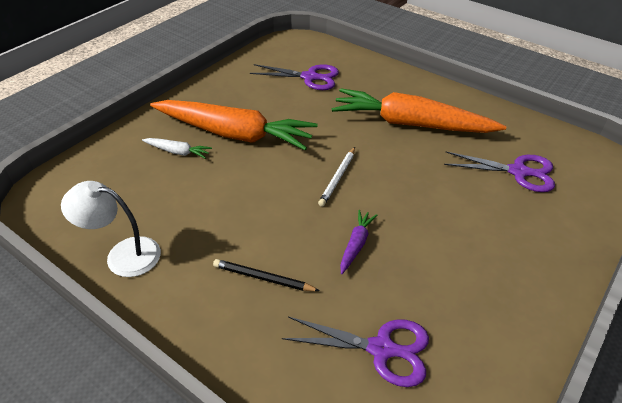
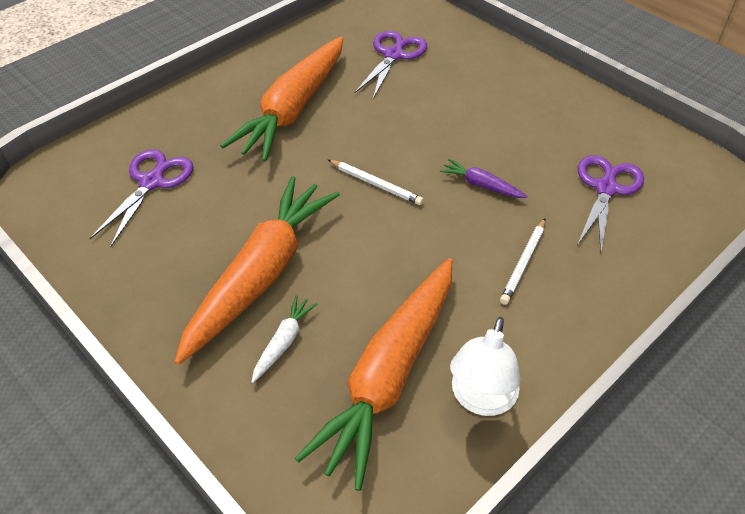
camera: 80 degrees left, 5 degrees up
black pencil [213,259,320,291] -> white pencil [500,218,545,305]
none -> orange carrot [295,258,452,491]

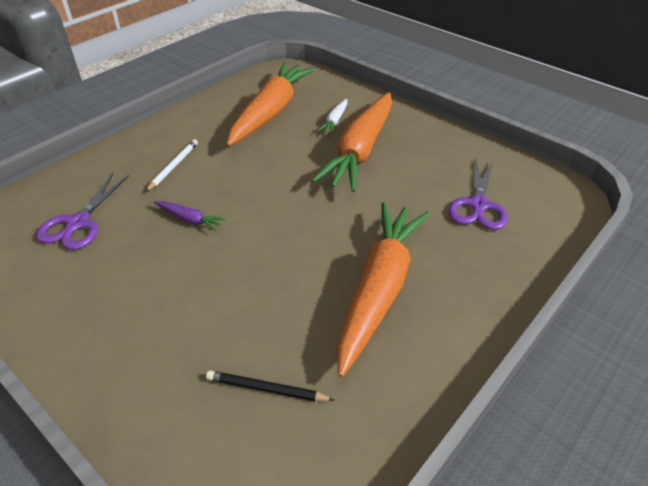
camera: 175 degrees right, 5 degrees down
white pencil [328,160,424,205] -> none
purple scissors [354,31,427,99] -> black pencil [206,370,334,402]
white lamp [450,317,520,416] -> none

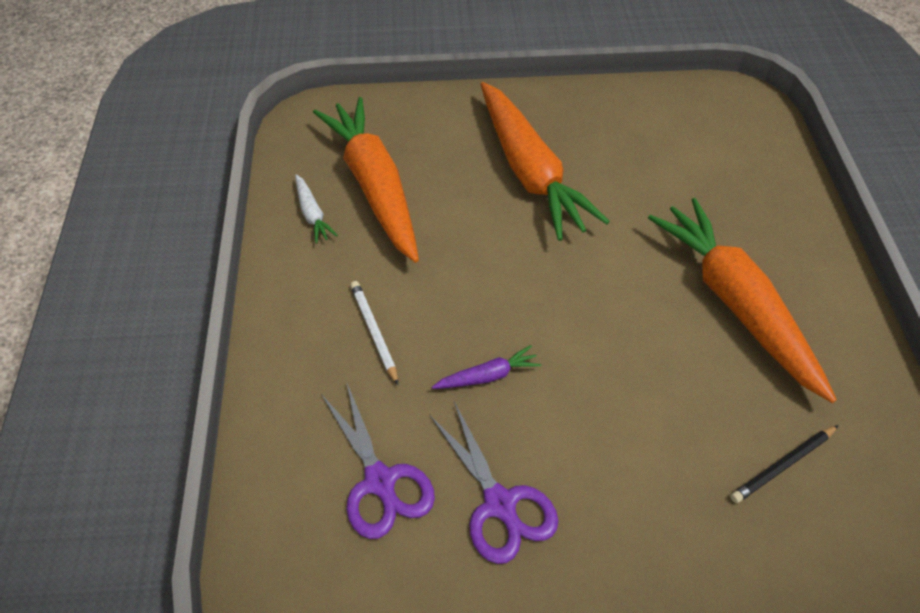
camera: 45 degrees left, 10 degrees up
white carrot [318,99,347,134] -> white carrot moved to [295,174,338,244]
purple scissors [448,159,508,230] -> purple scissors moved to [430,402,558,564]

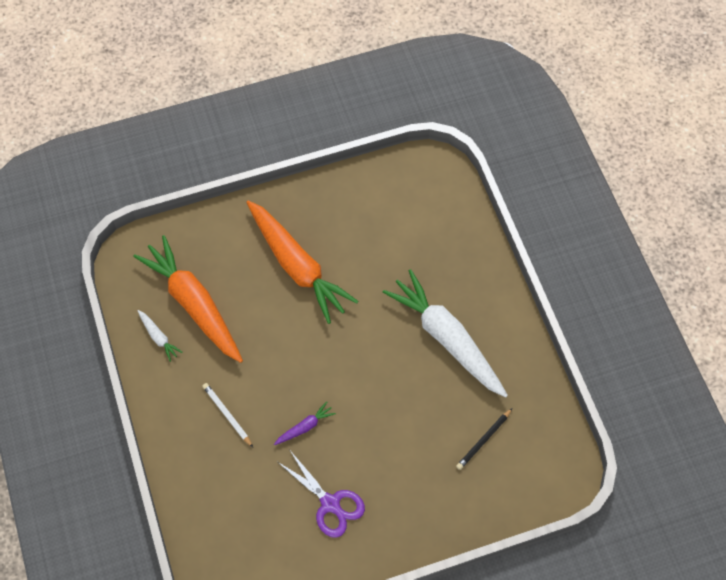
camera: 15 degrees left, 10 degrees up
purple scissors [321,381,435,539] -> none
orange carrot [648,198,837,403] -> white carrot [383,269,508,398]

